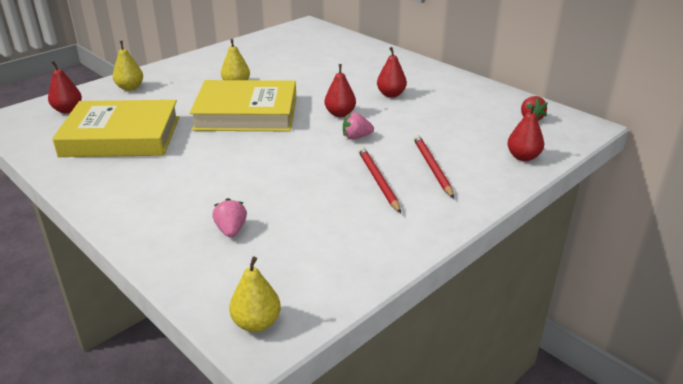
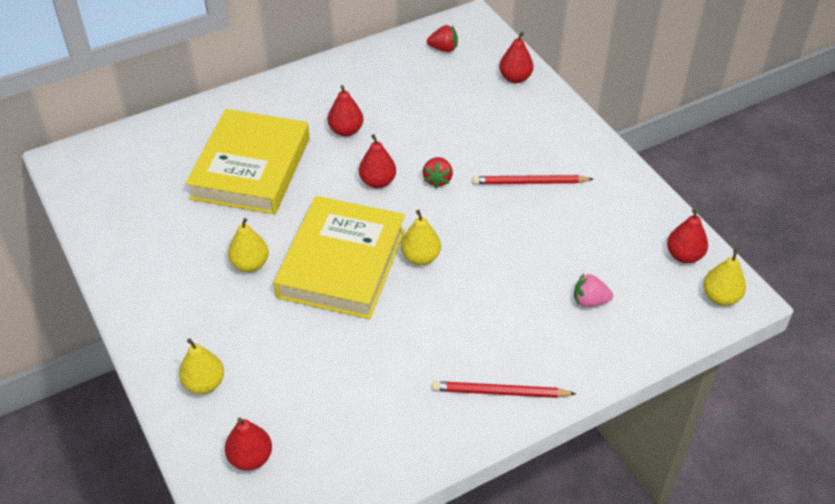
camera: 75 degrees left, 15 degrees up
yellow book [52,100,179,157] -> yellow book moved to [186,109,310,214]
pink strawberry [343,112,374,139] -> red strawberry [423,157,453,188]
red pencil [413,135,454,198] -> red pencil moved to [432,381,576,398]
none -> yellow pear [401,210,441,265]
none -> red pear [667,208,708,263]

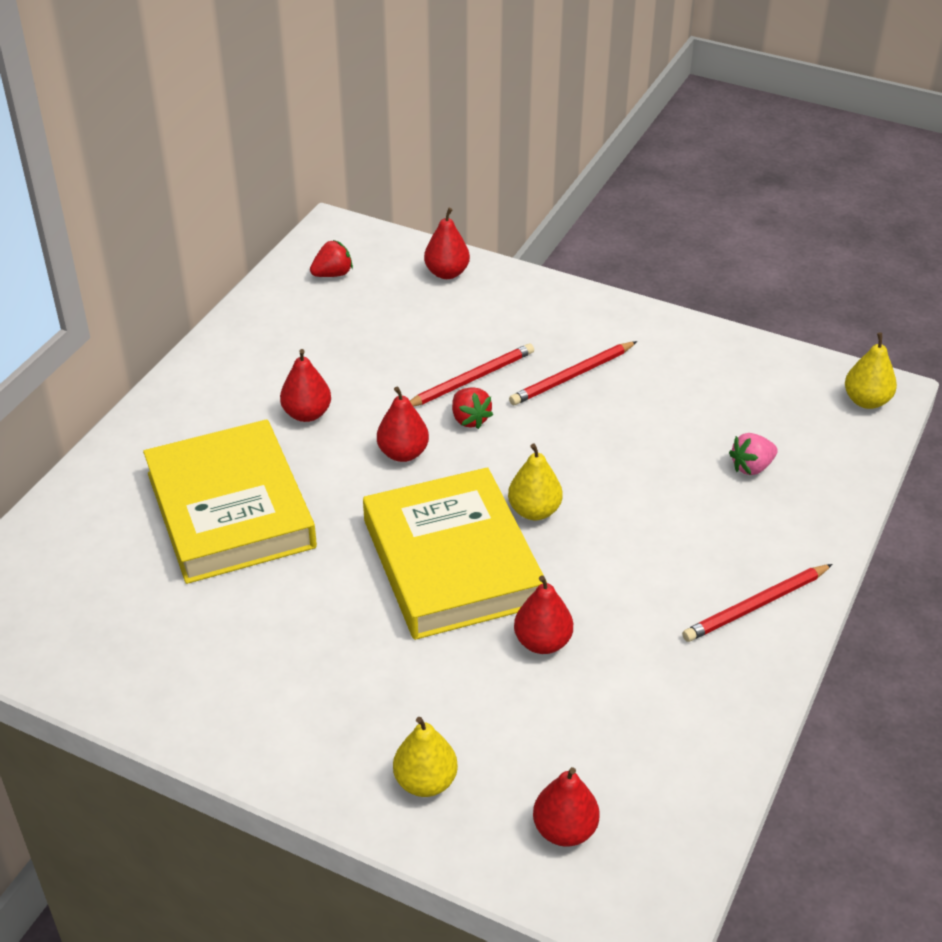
camera: 35 degrees left, 5 degrees down
yellow pear [228,218,269,272] -> none
red pear [667,208,708,263] -> red pear moved to [514,575,573,654]
none -> red pencil [410,343,534,407]

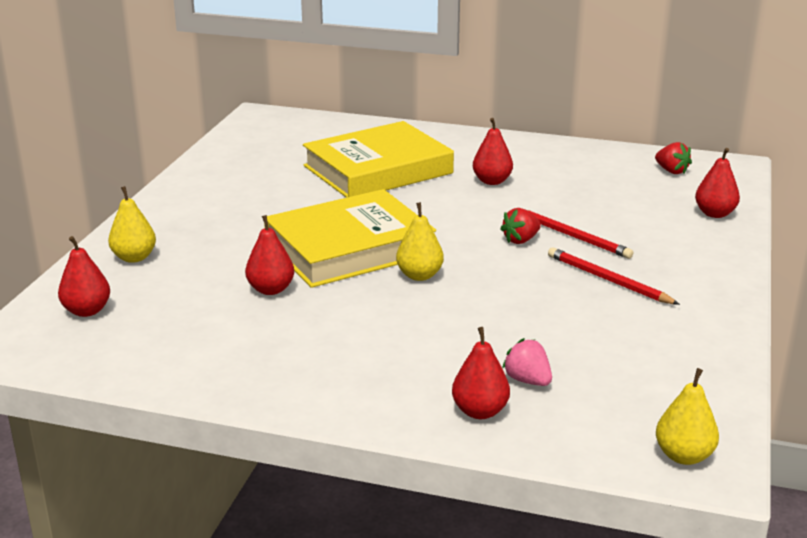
camera: 80 degrees right, 15 degrees down
red pear [377,387,429,462] -> red pear moved to [452,327,510,419]
red pencil [682,564,833,642] -> none

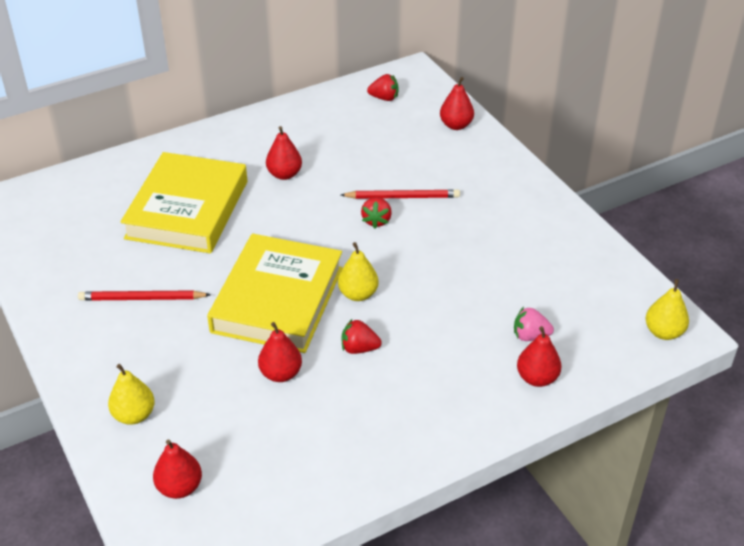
camera: 45 degrees left, 15 degrees up
red pencil [548,247,680,305] -> red pencil moved to [78,290,211,301]
none -> red strawberry [342,319,382,354]

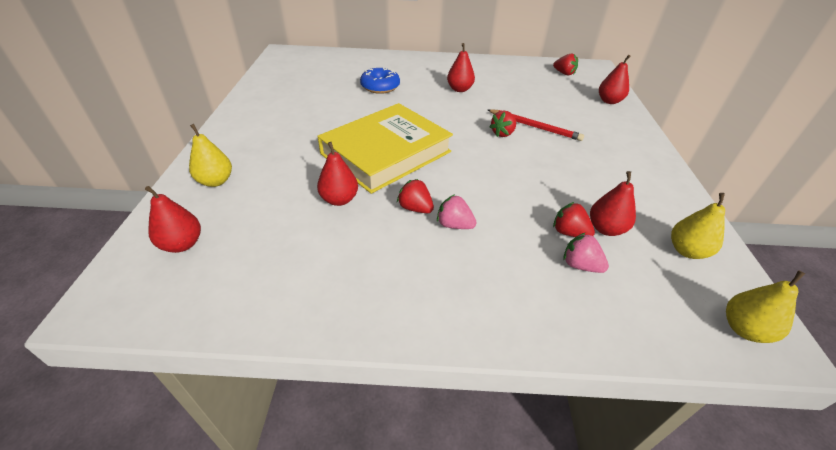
camera: 30 degrees right, 0 degrees up
red pencil [78,290,211,301] -> none
yellow book [120,152,247,253] -> blue donut [360,67,400,94]
yellow pear [338,242,379,301] -> yellow pear moved to [671,193,725,259]
red pear [517,326,561,387] -> red pear moved to [590,171,636,236]
none -> pink strawberry [437,194,477,229]
none -> red strawberry [553,202,595,237]

